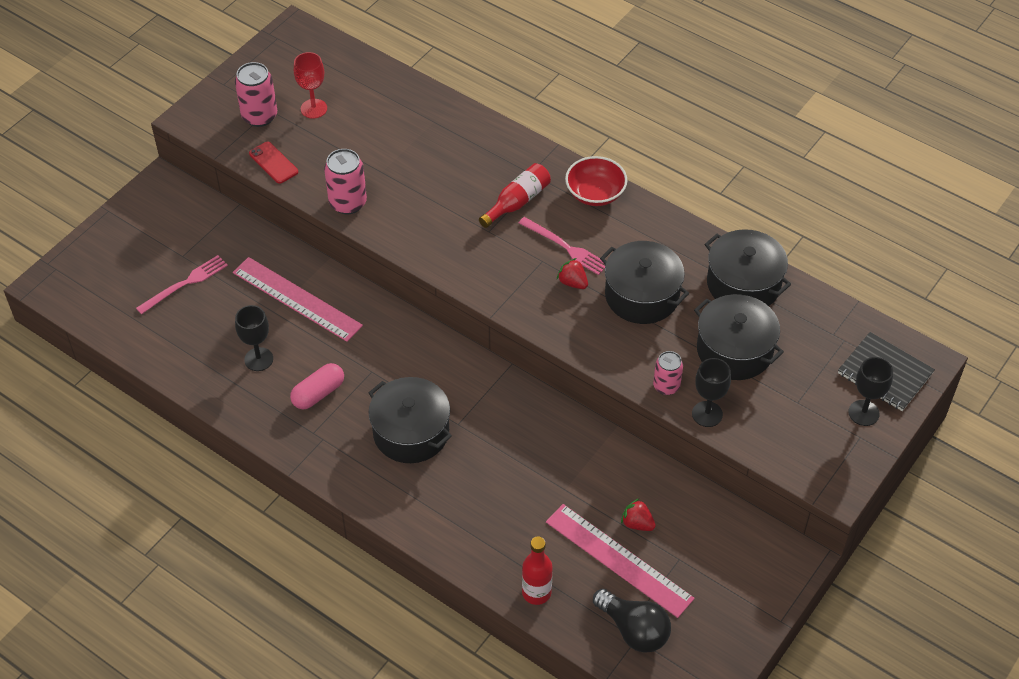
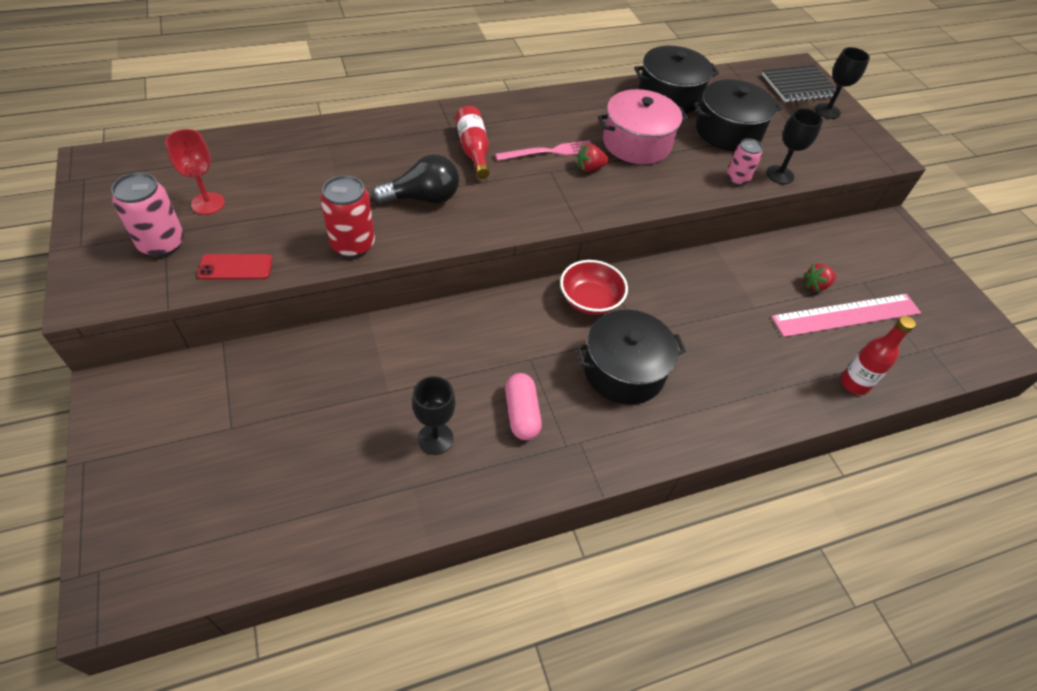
camera: 60 degrees left, 0 degrees up
pink fork [136,255,228,314] -> none
pink ruler [233,257,363,342] -> none
pink can [324,149,367,214] -> red can [320,175,375,258]
red bowl [565,156,627,206] -> red bowl moved to [560,260,628,315]
black light bulb [593,589,671,653] -> black light bulb moved to [372,154,459,204]
black pot [600,241,689,324] -> pink pot [598,89,688,164]

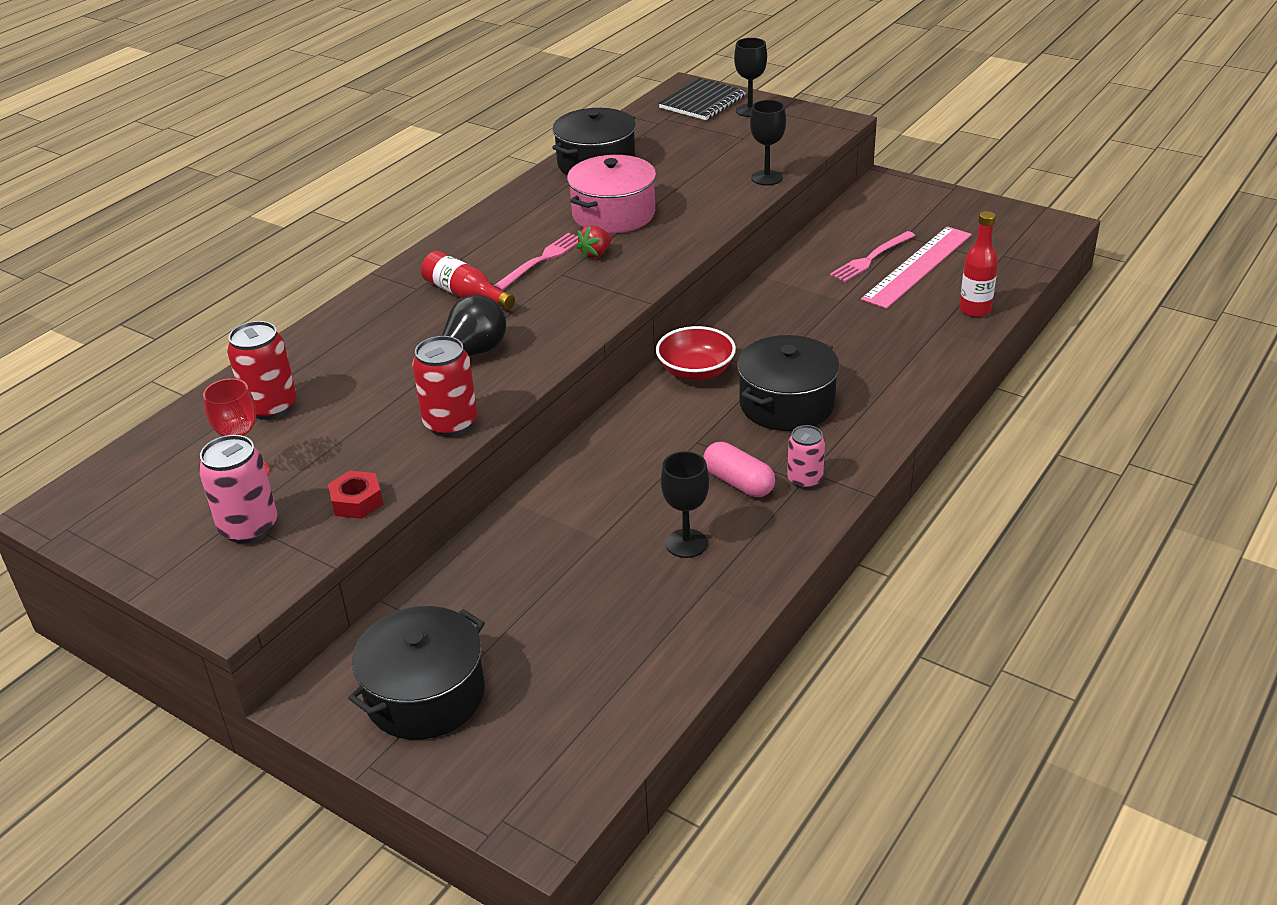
camera: 30 degrees left, 15 degrees down
red phone [197,254,273,279] -> red nut [328,470,383,519]
black pot [694,79,782,152] -> black pot moved to [348,606,485,740]
pink can [727,139,763,186] -> pink can moved to [787,425,825,489]
red strawberry [804,263,836,292] -> pink fork [830,231,915,282]
none -> red can [227,321,297,420]

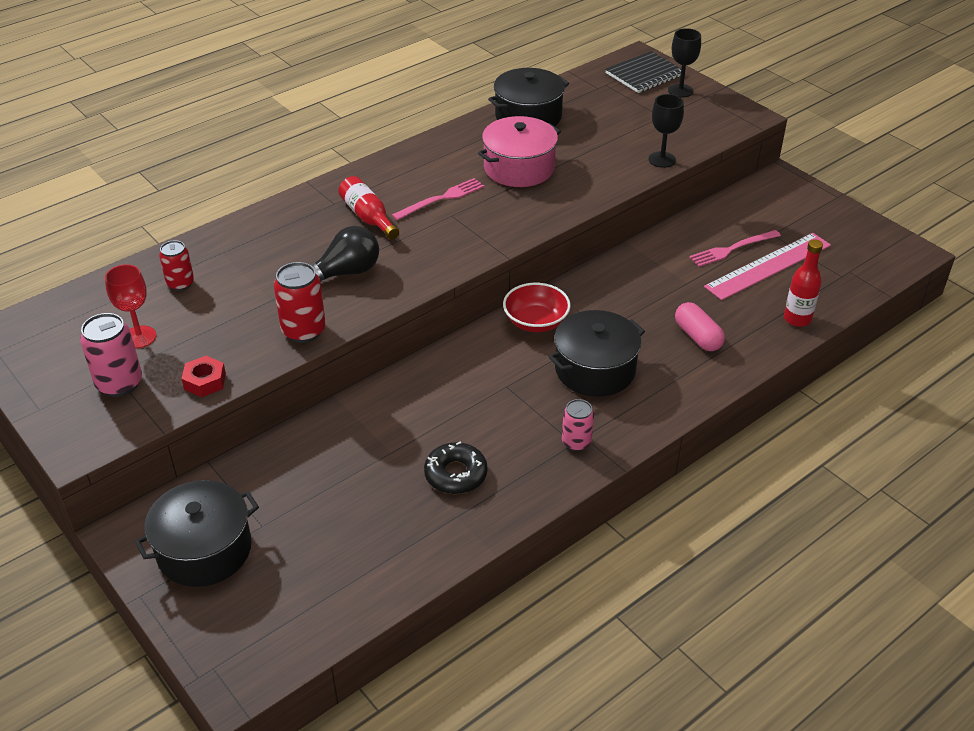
camera: 15 degrees right, 5 degrees up
red can [227,321,297,420] -> red can [159,240,194,291], size x0.65
red strawberry [576,225,611,259] -> none
black goblet [661,451,709,558] -> black donut [424,442,488,494]
pink capsule [703,442,775,497] -> pink capsule moved to [675,302,725,351]

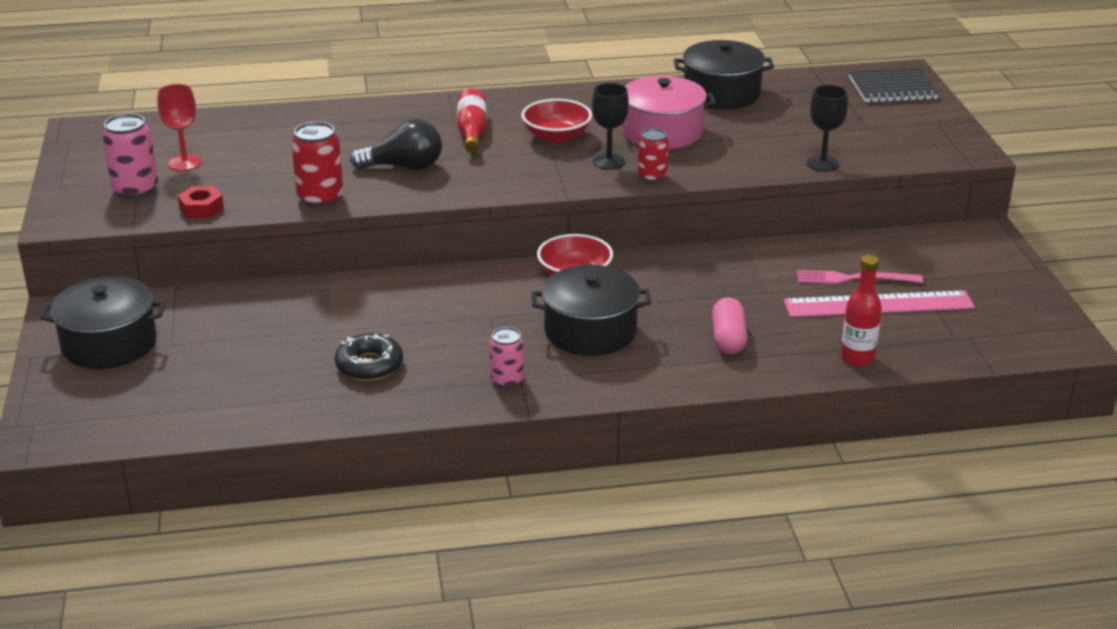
camera: 30 degrees right, 10 degrees down
red can [159,240,194,291] -> red can moved to [638,128,669,183]
pink fork [392,178,484,220] -> red bowl [521,99,592,143]
black goblet [668,28,701,97] -> black goblet moved to [592,83,629,170]

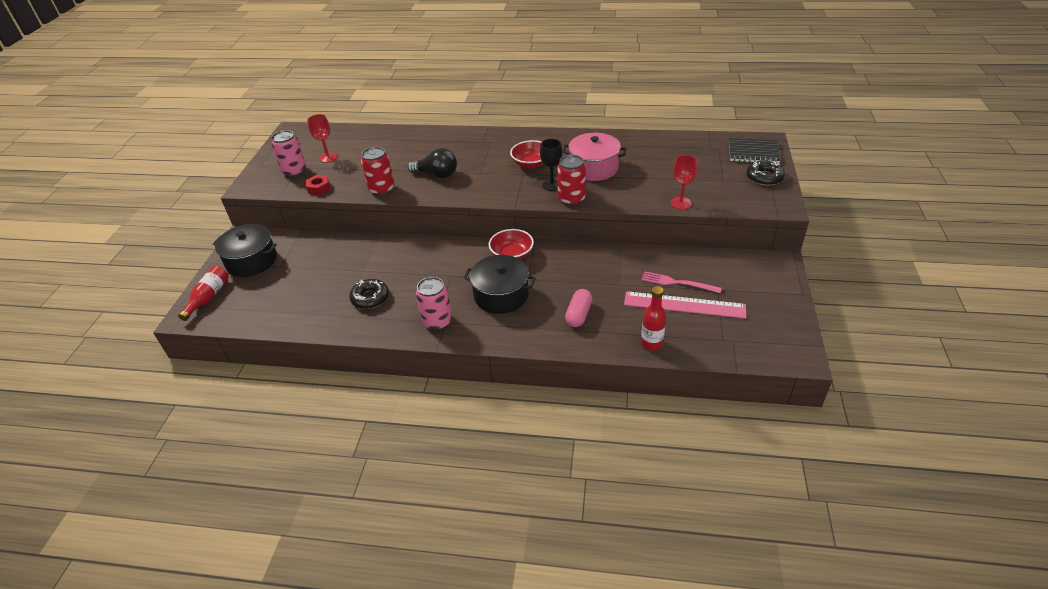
camera: 20 degrees right, 10 degrees up
red bottle [457,88,487,153] -> red bottle moved to [178,266,229,321]
pink can [489,327,524,388] -> pink can [416,277,452,331], size x1.53
red can [638,128,669,183] -> red can [557,155,586,206], size x1.53
black pot [674,40,774,109] -> none
black goblet [807,85,848,172] -> red goblet [671,155,698,210]
none -> black donut [747,160,785,186]

